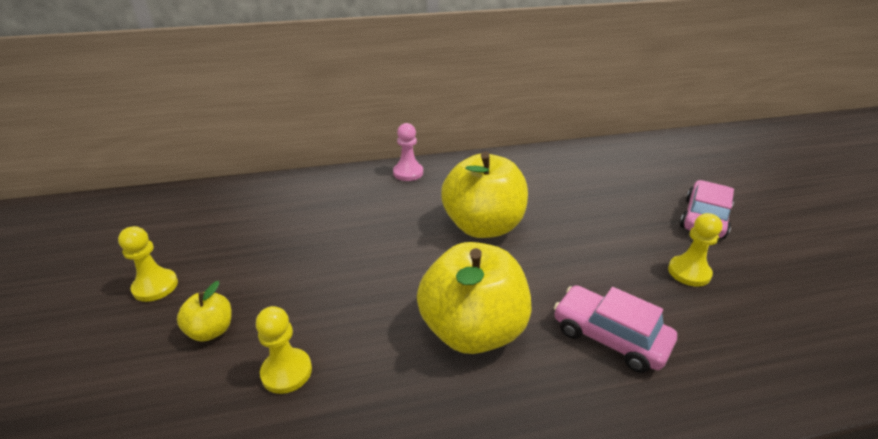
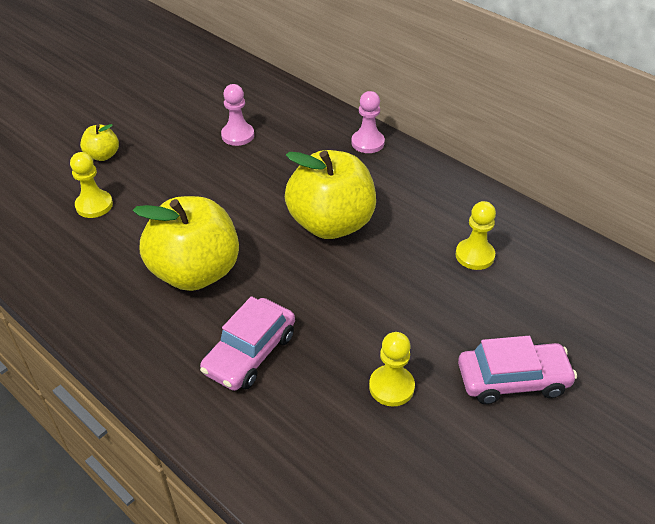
camera: 55 degrees right, 10 degrees up
yellow pawn [118,226,178,302] -> yellow pawn moved to [456,201,496,270]
pink car [554,285,677,373] -> pink car turned 150 degrees counterclockwise [200,296,295,391]
none -> pink pawn [221,84,254,146]

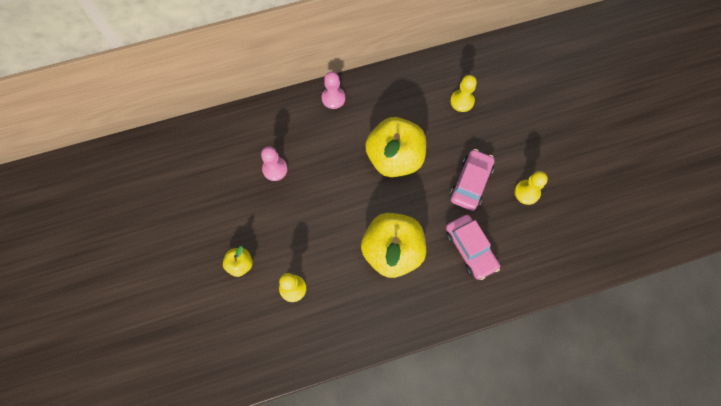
camera: 60 degrees left, 25 degrees up
pink car [458,336,577,404] -> pink car moved to [450,149,495,211]

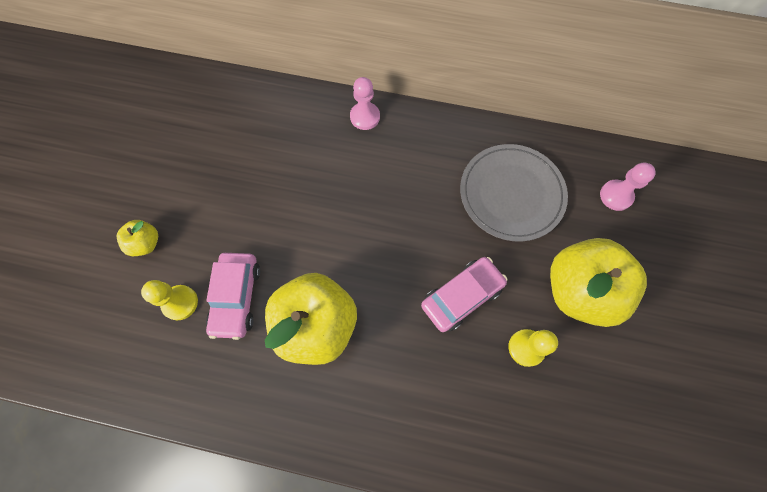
camera: 30 degrees right, 0 degrees up
pink pawn [261,147,288,181] -> pink pawn moved to [600,162,656,211]
yellow apple [365,117,426,177] -> yellow apple moved to [550,238,647,327]
pink car [446,215,500,280] -> pink car moved to [206,253,260,340]
yellow pawn [450,75,477,112] -> grey plate [460,144,568,242]

